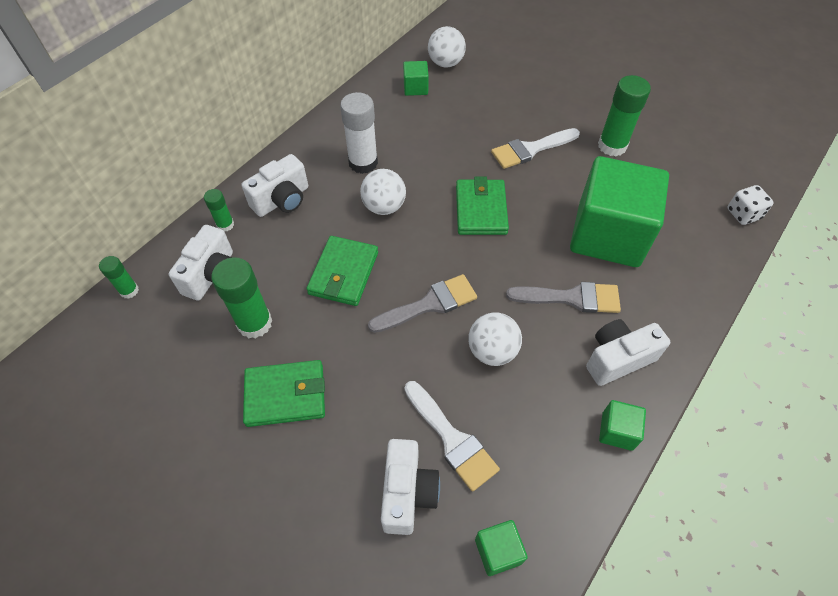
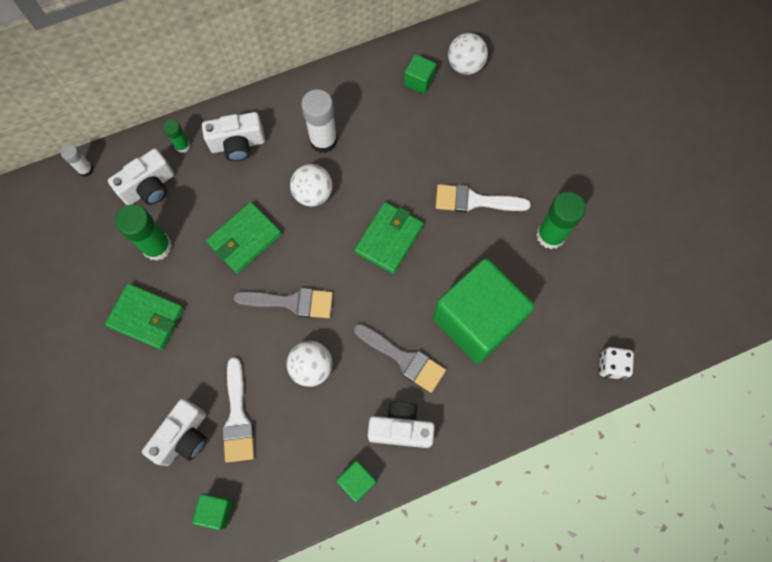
camera: 30 degrees right, 15 degrees up
green glue stick [99,256,139,299] -> white glue stick [61,144,94,177]

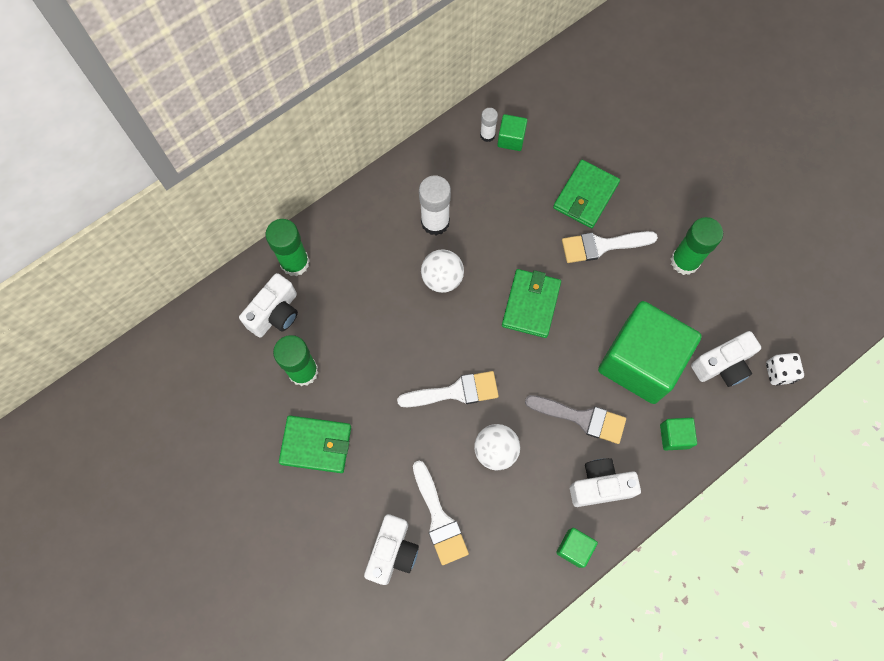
camera: 15 degrees left, 0 degrees up
white glue stick [61,144,94,177] -> white glue stick moved to [480,108,498,142]
green glue stick [163,119,190,153] -> green glue stick [265,219,310,276], size x1.83
green cube [192,494,233,530] -> green cube moved to [660,418,697,450]
white camera [202,112,265,161] -> white camera moved to [691,331,761,387]
green wallet [206,202,282,274] -> green wallet moved to [553,160,620,228]
grey brush [234,288,333,318] -> white brush [397,371,499,407]
white ball [448,33,488,75] -> none

